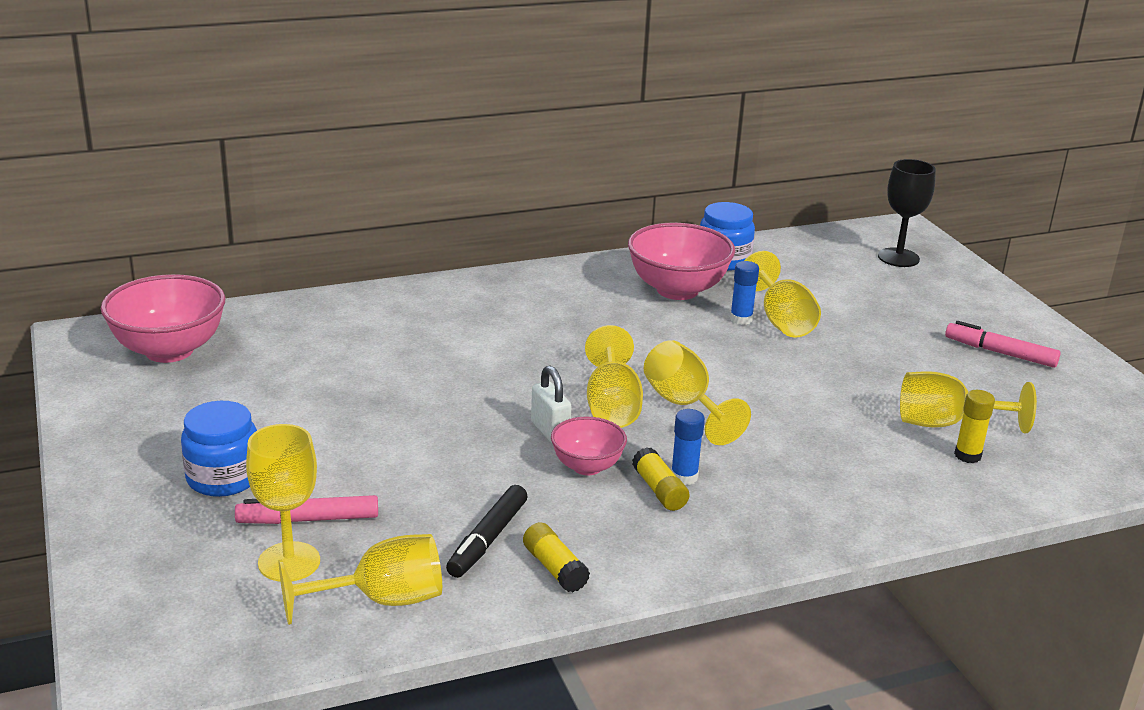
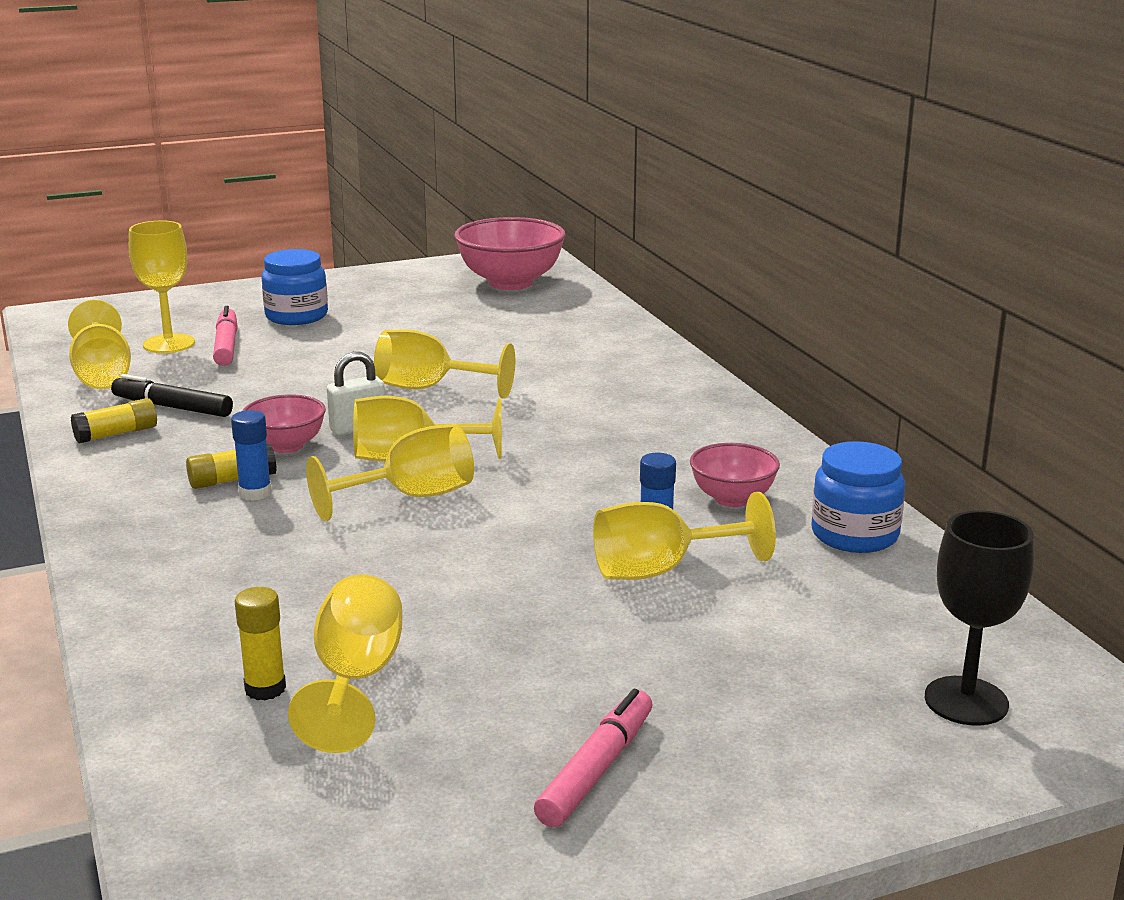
camera: 90 degrees right, 5 degrees down
pink bowl [628,223,735,300] -> pink bowl [690,443,780,507], size x0.57
none -> yellow goblet [374,329,515,399]

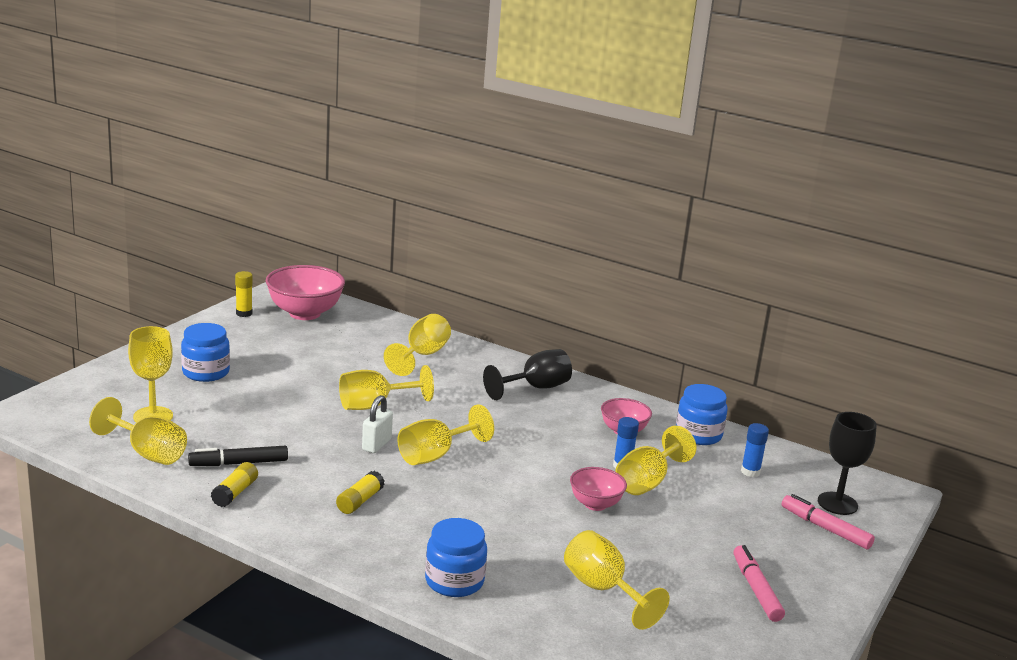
camera: 40 degrees left, 0 degrees up
pink marker [213,306,238,366] -> pink marker moved to [782,494,875,550]
blue glue stick [231,410,272,501] -> blue glue stick moved to [741,423,769,477]
yellow glue stick [235,587,286,700] -> yellow glue stick moved to [235,271,253,317]
pink bowl [243,394,326,453] -> pink bowl moved to [570,467,627,511]
yellow goblet [306,424,474,521] -> yellow goblet moved to [384,314,451,376]
none -> blue jar [425,518,487,597]
none -> black goblet [483,349,572,400]

